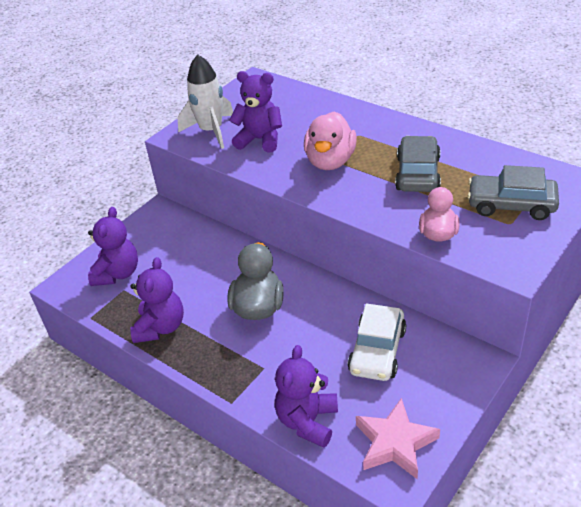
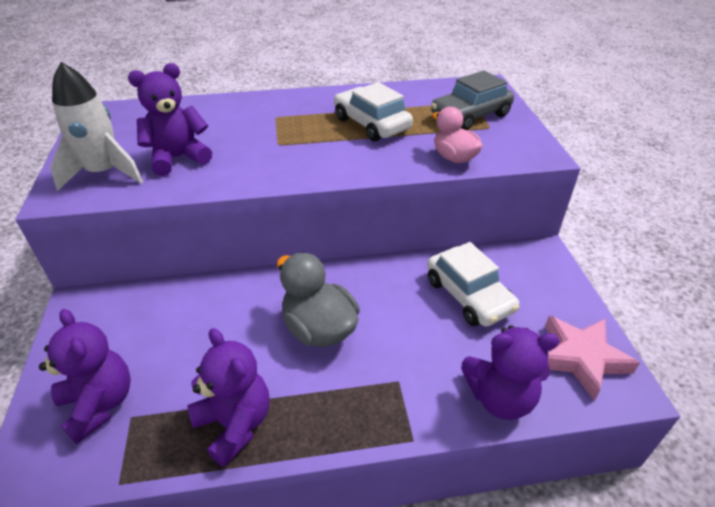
camera: 50 degrees left, 0 degrees up
purple teddy bear [275,345,338,448] -> purple teddy bear turned 60 degrees counterclockwise [461,325,560,420]
pink duck [304,111,357,170] -> none
grey car [395,136,441,192] -> white car [334,82,413,142]

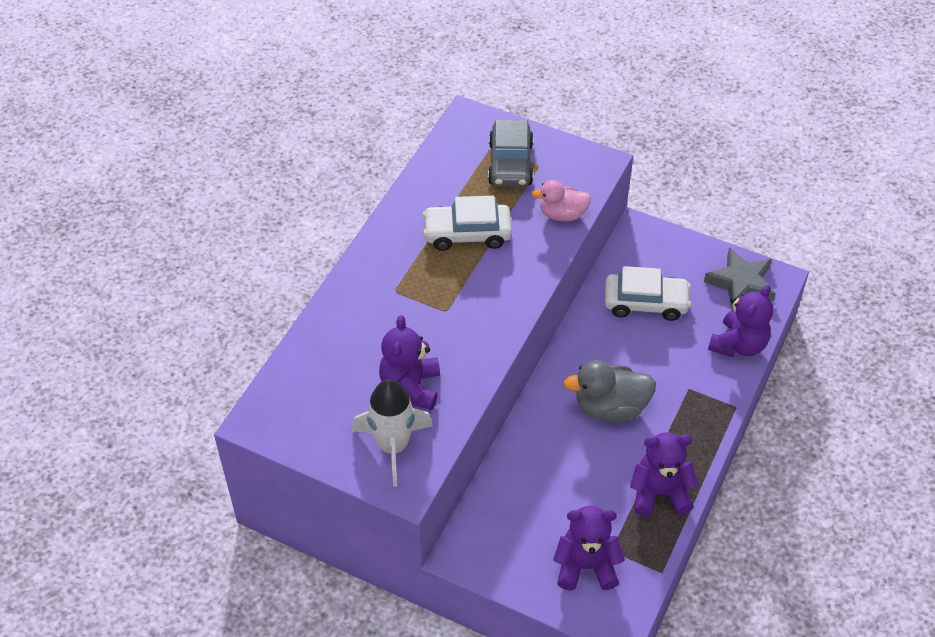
camera: 55 degrees left, 10 degrees up
pink star [545,315,640,401] -> grey star [704,247,776,310]

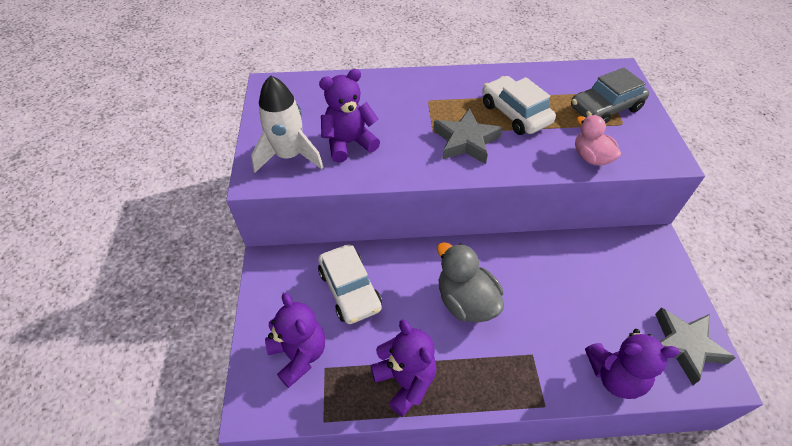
camera: 60 degrees right, 0 degrees up
white car [605,266,691,321] -> white car moved to [318,244,382,324]
none -> grey star [433,108,502,164]

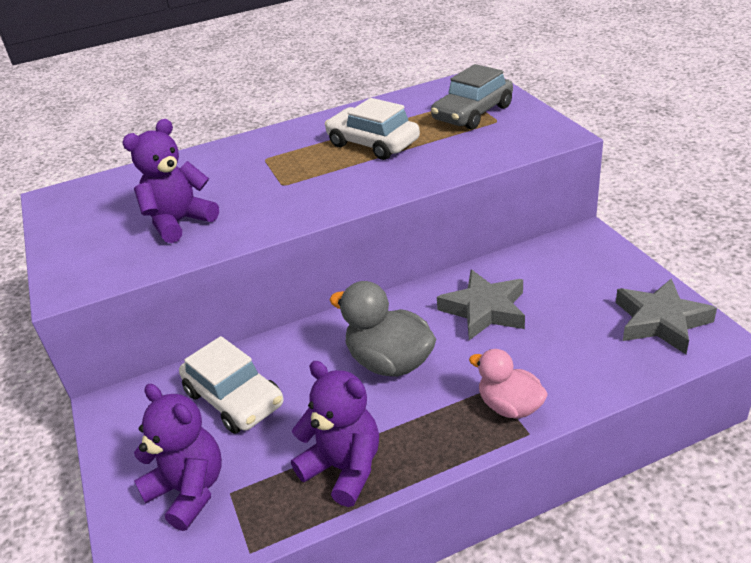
camera: 15 degrees left, 15 degrees down
white rocket [251,75,324,173] -> none
grey star [433,108,502,164] -> grey star moved to [437,270,525,340]
pink duck [575,115,621,166] -> pink duck moved to [469,349,548,419]
purple teddy bear [585,329,680,399] -> none

